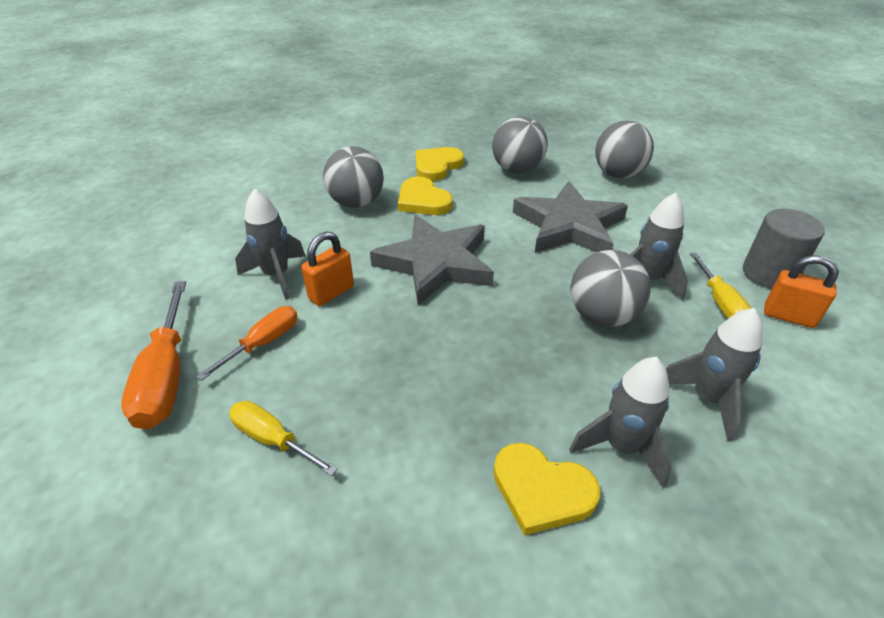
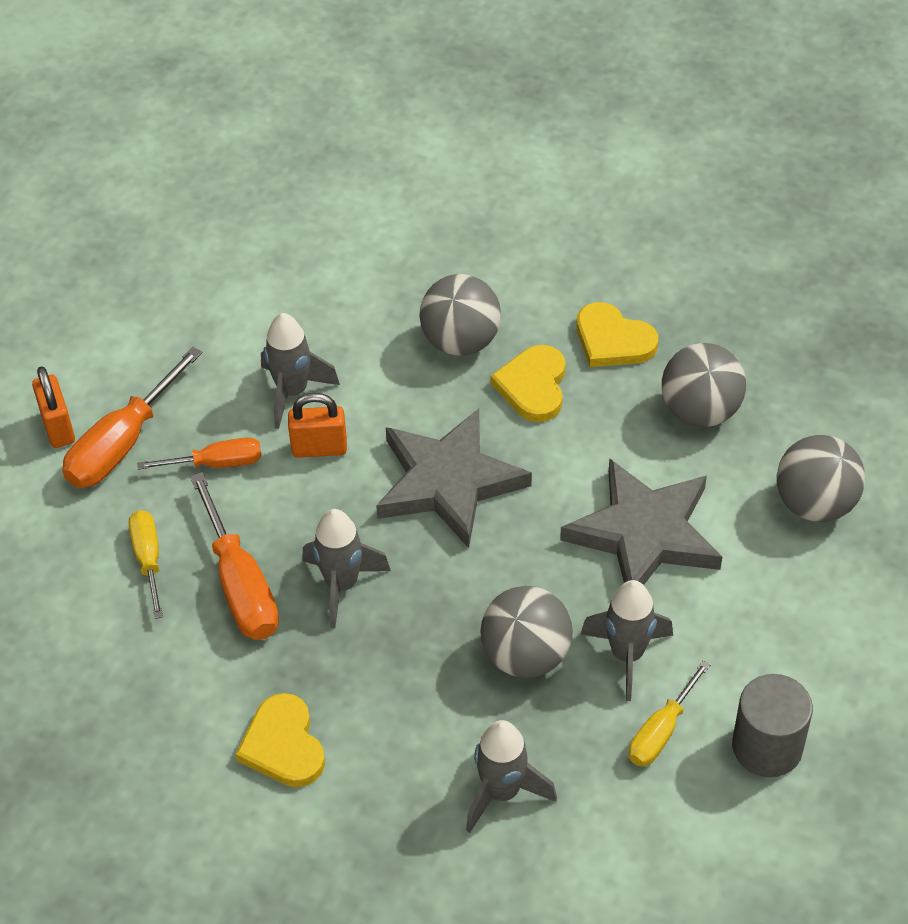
camera: 45 degrees right, 10 degrees up
yellow heart [416,147,464,181] -> yellow heart turned 135 degrees counterclockwise [577,302,658,367]
grey rocket [569,357,672,488] -> grey rocket moved to [302,509,391,628]
orange padlock [764,255,839,328] -> orange padlock moved to [32,366,75,448]
none -> orange screwdriver [190,472,279,640]

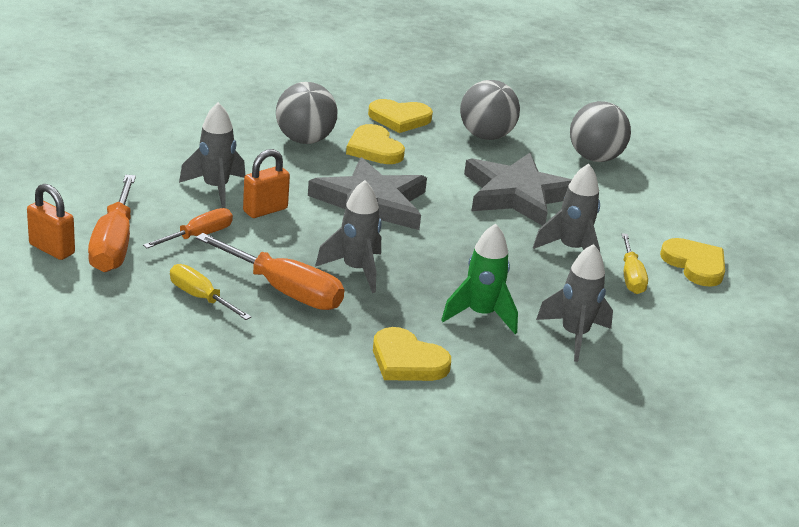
camera: 40 degrees left, 20 degrees down
grey ball [480,586,573,678] -> none
grey cylinder [732,674,813,777] -> yellow heart [660,238,725,287]
none -> green rocket [441,224,518,334]

